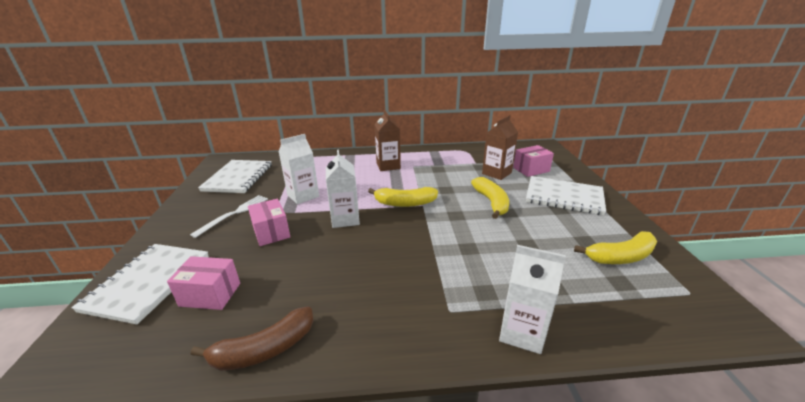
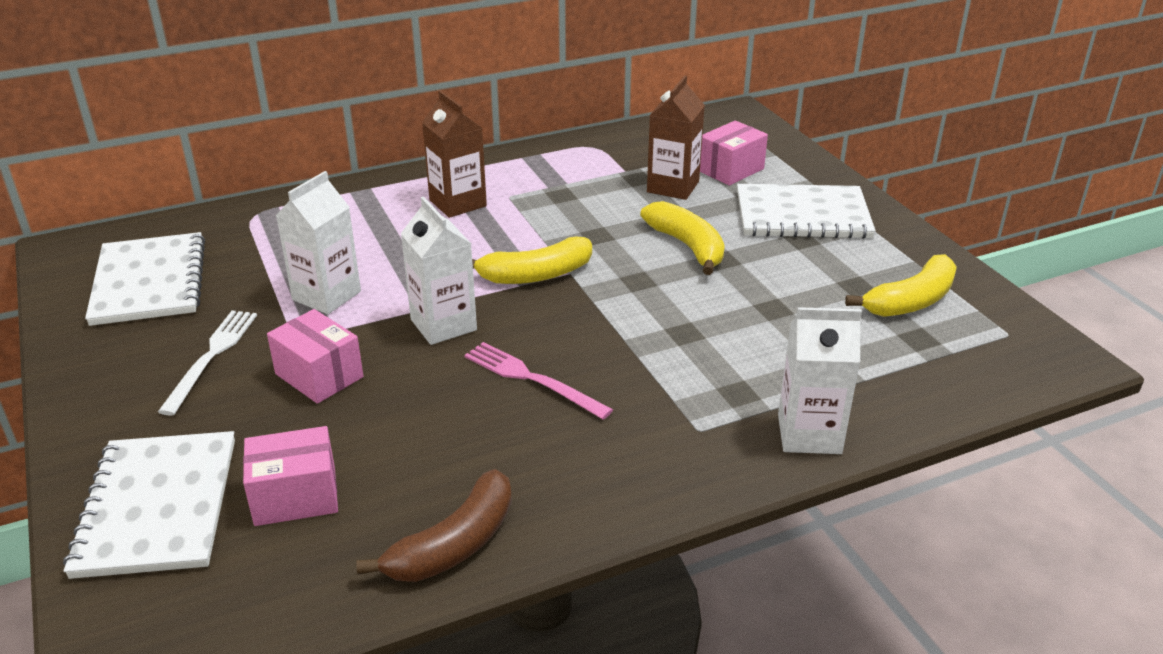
camera: 20 degrees left, 5 degrees up
none -> pink fork [464,342,613,420]

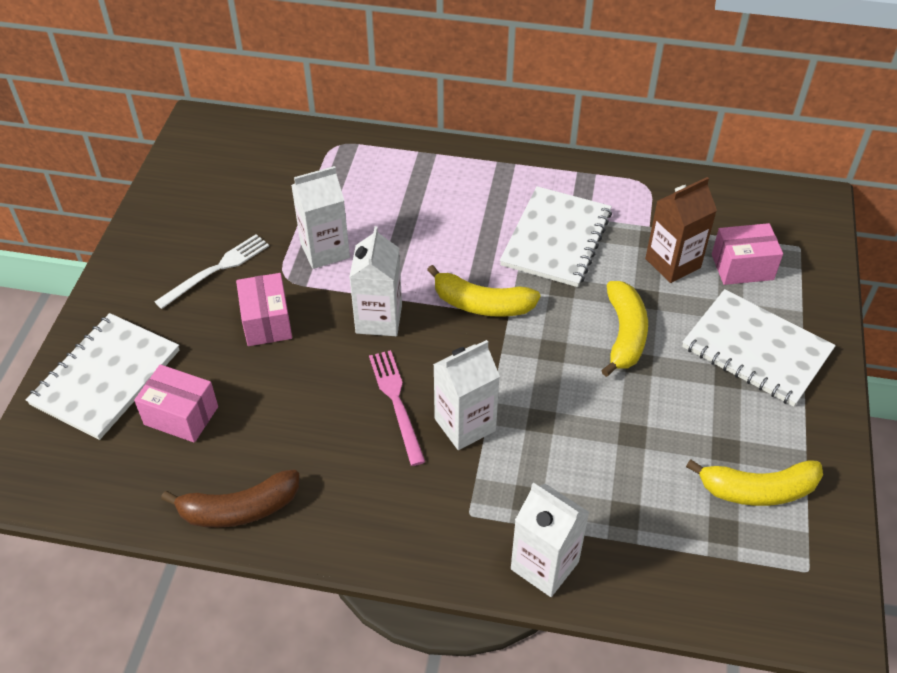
camera: 35 degrees right, 15 degrees up
white notebook [85,232,205,326] -> white notebook moved to [500,186,612,287]
brown carton [422,90,487,218] -> none
none -> white carton [433,340,500,450]

